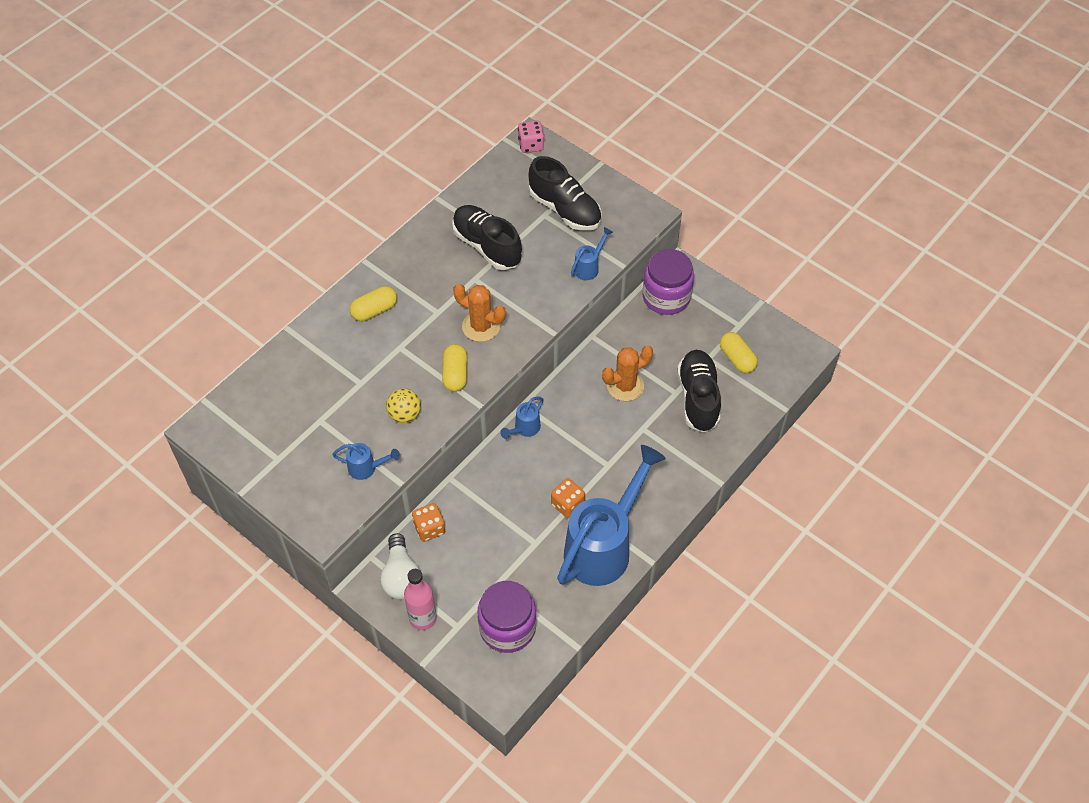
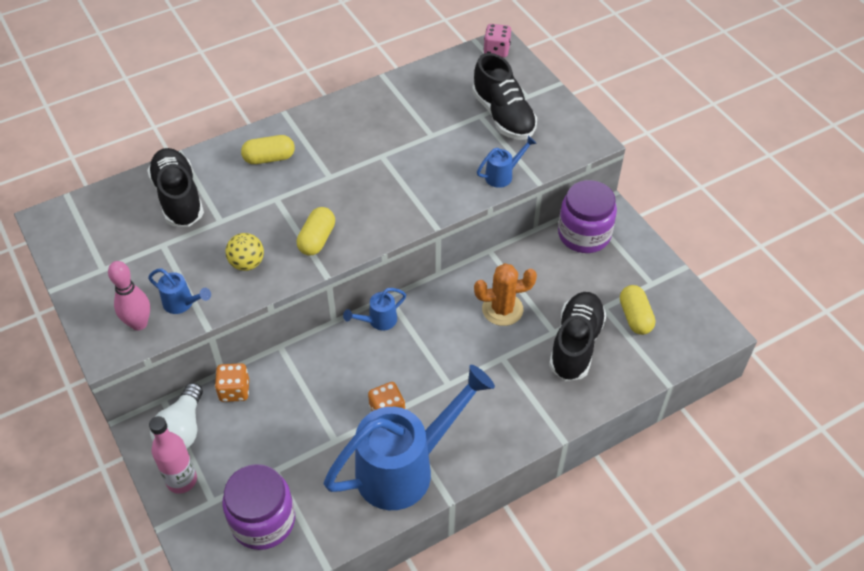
camera: 20 degrees right, 5 degrees down
black shoe [452,205,522,270] -> black shoe moved to [147,148,204,227]
orange cactus [453,284,506,342] -> none
none -> pink bowling pin [108,261,150,331]

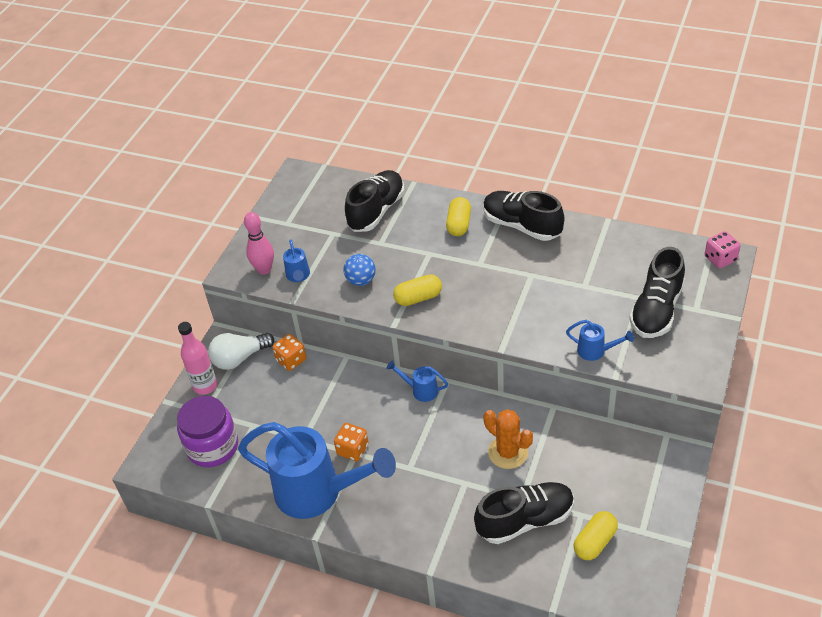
camera: 55 degrees right, 5 degrees down
yellow ball [225,233,264,271] -> blue ball [344,254,376,286]
yellow capsule [241,135,295,164] -> yellow capsule turned 60 degrees clockwise [446,197,471,236]
purple jar [558,180,617,253] -> none
none -> black shoe [483,191,564,241]

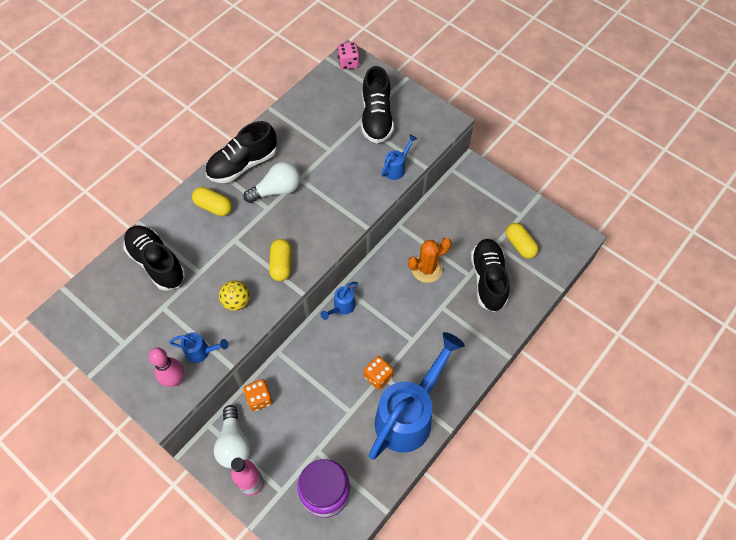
camera: 75 degrees left, 15 degrees up
blue ball [344,254,376,286] -> yellow ball [219,280,250,311]
black shoe [629,247,685,338] -> black shoe turned 45 degrees clockwise [361,66,394,143]
none -> white light bulb [244,162,300,203]

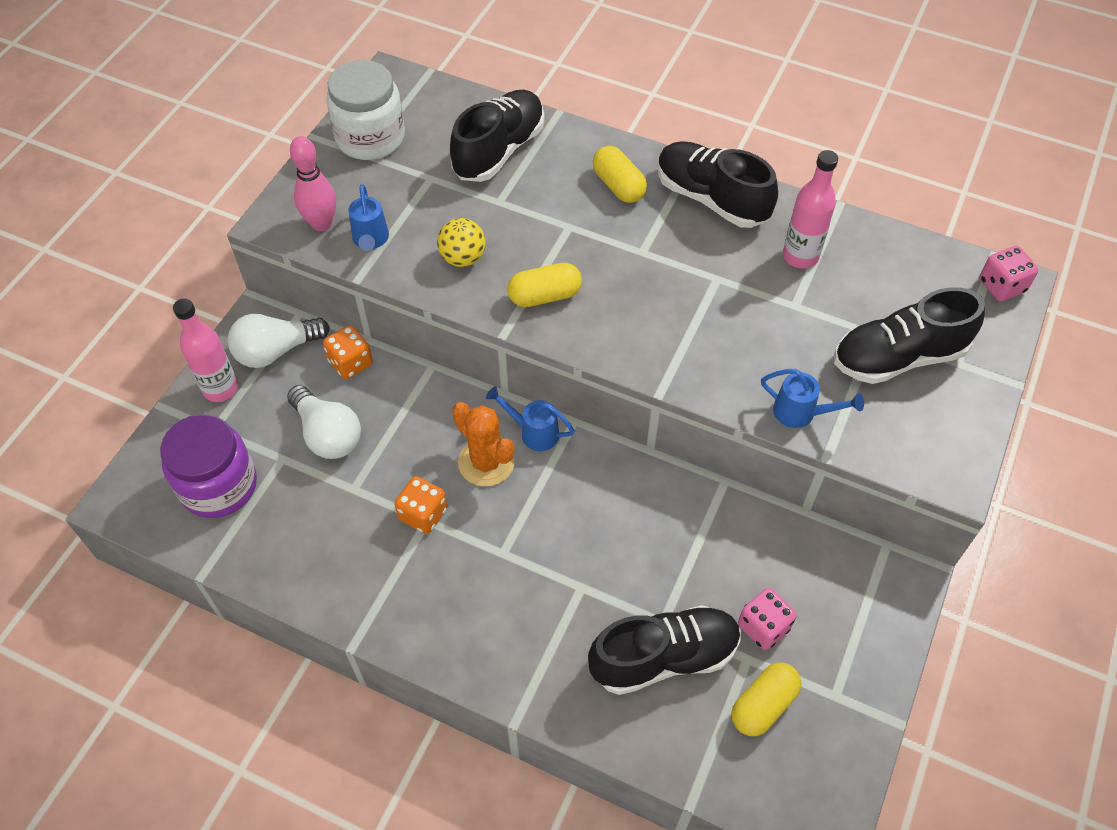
camera: 75 degrees right, 5 degrees down
yellow capsule [192,187,232,216] -> yellow capsule turned 45 degrees counterclockwise [592,146,647,203]
white light bulb [244,162,300,203] -> white light bulb moved to [287,385,361,459]
blue watering can [369,332,465,460] -> none
orange cactus [408,238,451,283] -> orange cactus moved to [452,402,515,487]
none -> white jar [326,60,405,160]
none -> pink dice [738,588,797,650]
none -> pink bottle [783,150,838,269]

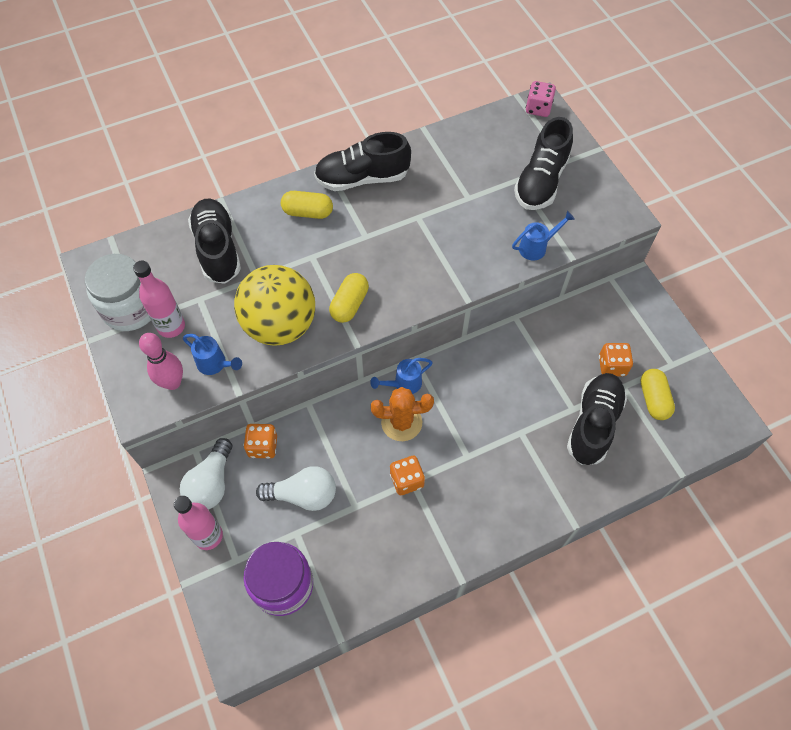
camera: 50 degrees left, 5 degrees up
yellow ball [437,218,486,267] -> yellow ball [234,265,315,346], size x2.10
pink dice [738,588,797,650] -> orange dice [599,343,633,376]
pink bottle [783,150,838,269] -> pink bottle moved to [133,261,185,338]

